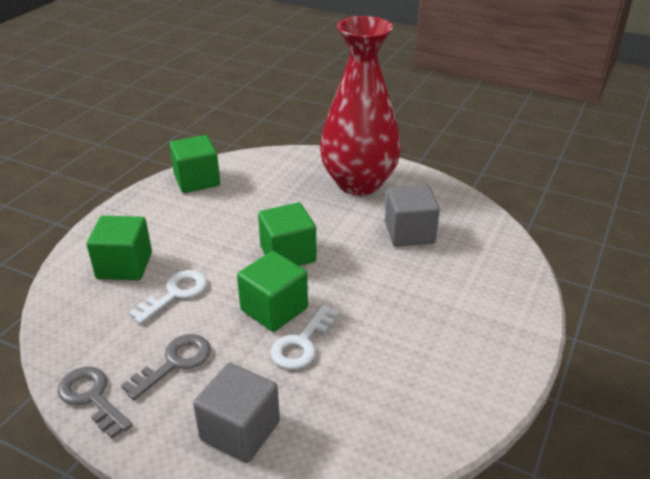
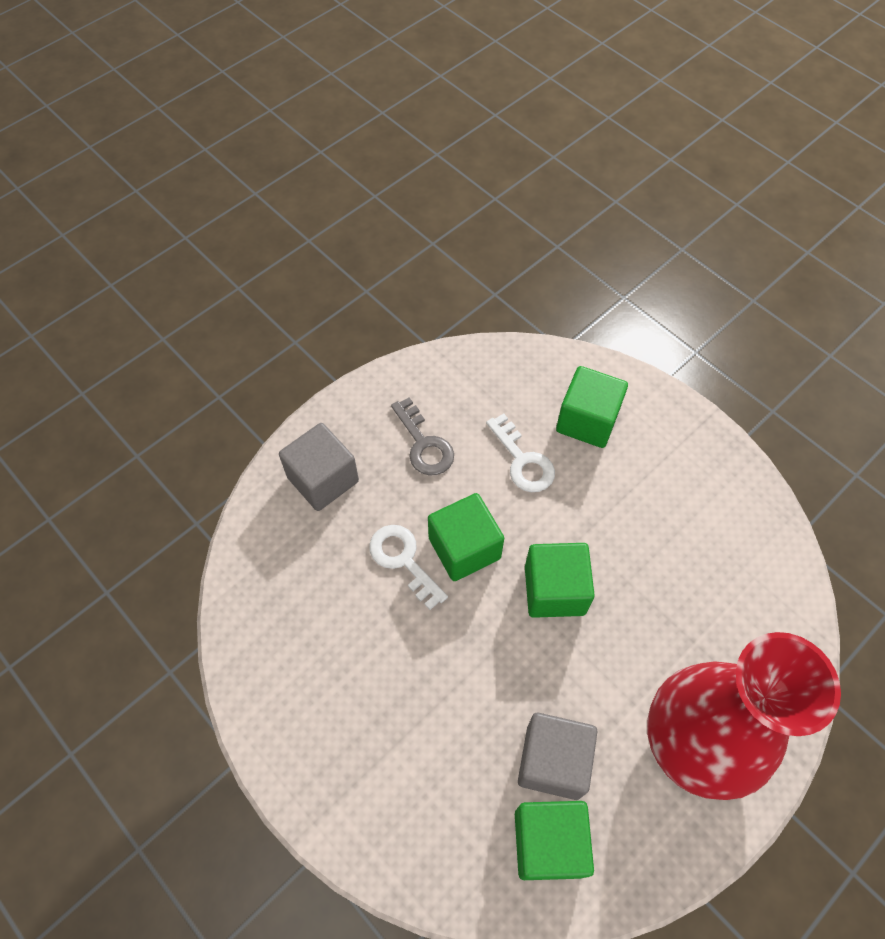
camera: 110 degrees right, 25 degrees up
grey key [58,367,133,439] -> none
green cube [169,135,220,193] -> green cube moved to [515,801,594,880]

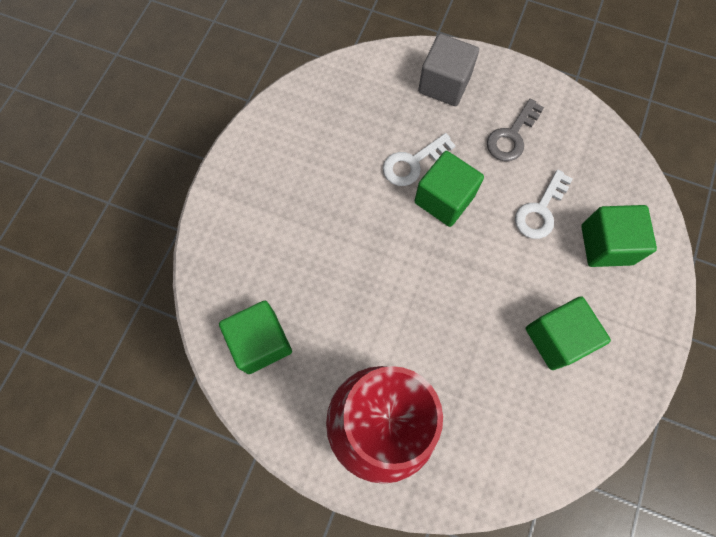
camera: 65 degrees right, 10 degrees up
white key [370,525,448,610] -> white key turned 150 degrees counterclockwise [383,133,456,186]
grey cube [518,713,597,800] -> none
green cube [525,543,595,618] -> green cube moved to [526,297,611,370]

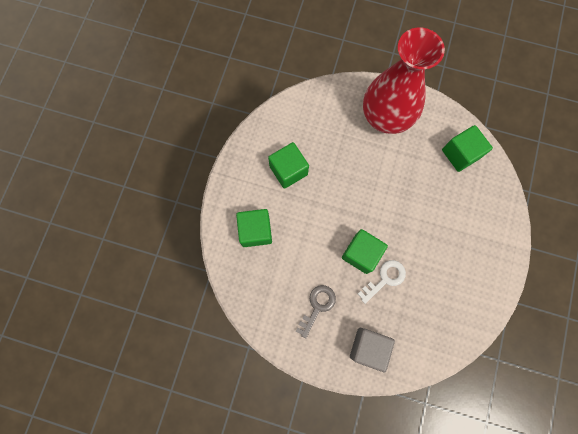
camera: 175 degrees right, 5 degrees up
white key [515,170,572,239] -> none

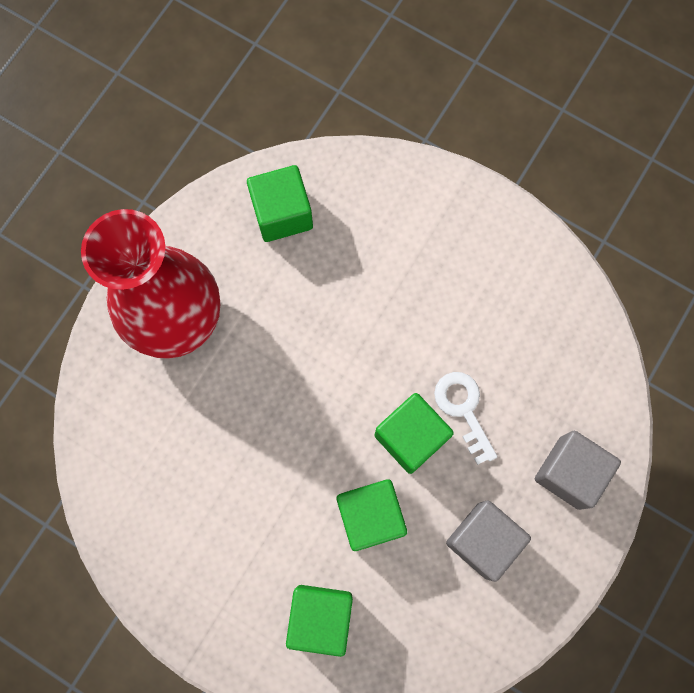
camera: 75 degrees left, 0 degrees up
green cube [268,142,309,189] -> green cube moved to [337,479,407,551]
grey key [296,285,336,339] -> grey cube [446,500,531,582]

